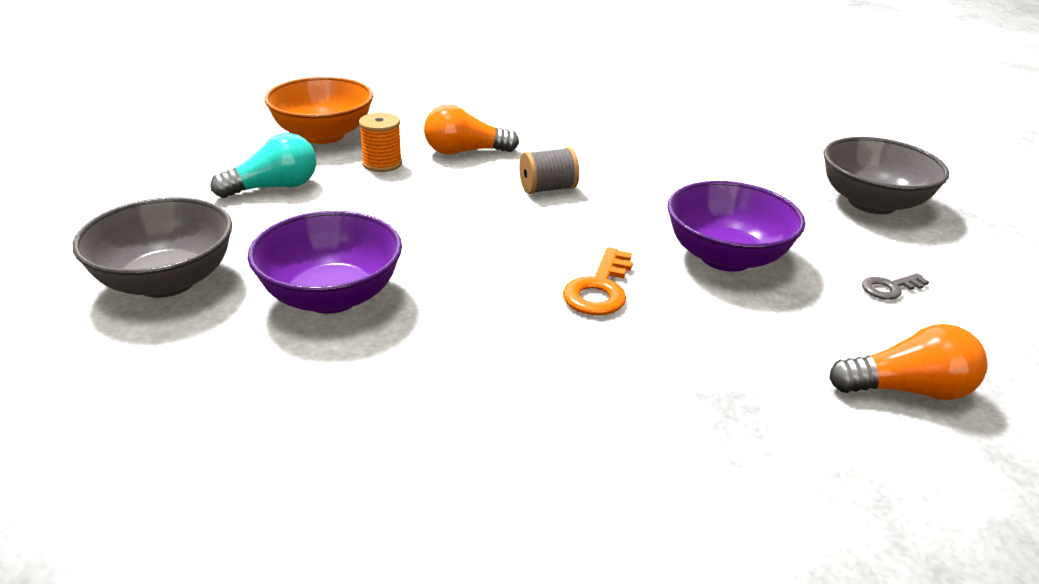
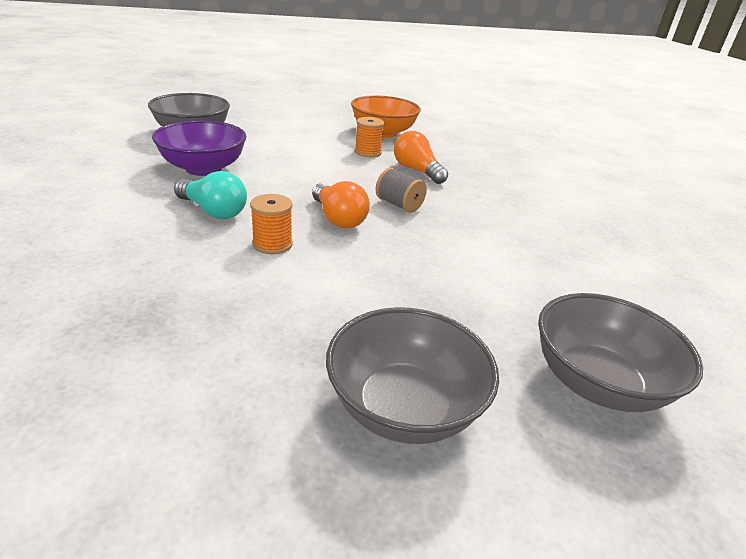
camera: 60 degrees right, 0 degrees up
turquoise light bulb [211,133,316,198] -> turquoise light bulb moved to [174,171,247,219]
orange key [563,247,633,315] -> orange spool [250,194,293,254]
purple bowl [667,181,805,272] -> none
orange light bulb [829,324,987,400] -> orange light bulb moved to [312,181,370,229]
grey key [862,273,929,300] -> grey bowl [326,307,499,444]

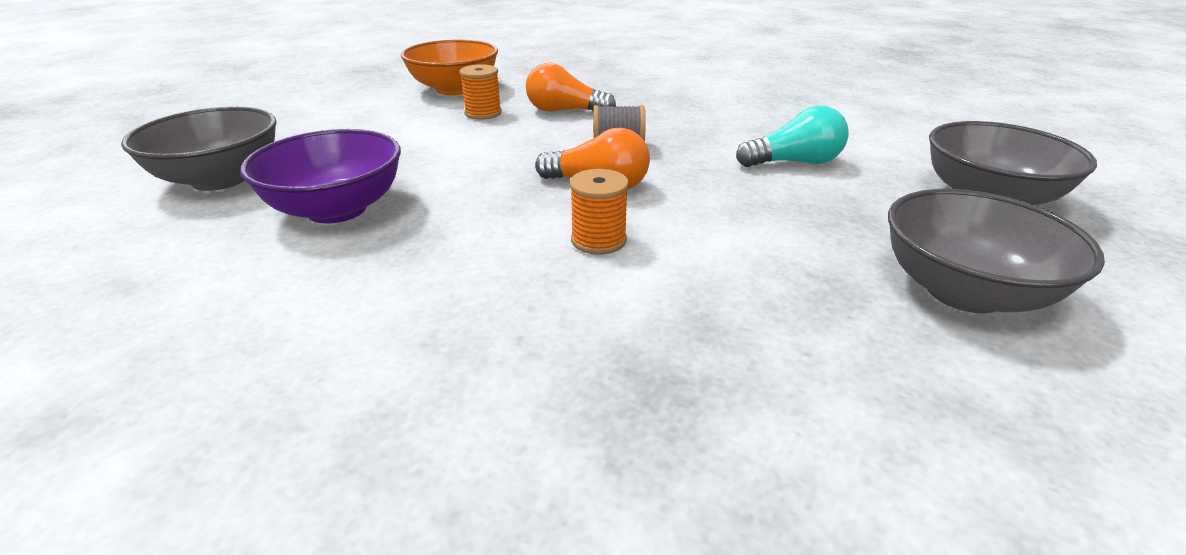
camera: 40 degrees left, 0 degrees up
turquoise light bulb [174,171,247,219] -> turquoise light bulb moved to [736,106,849,167]

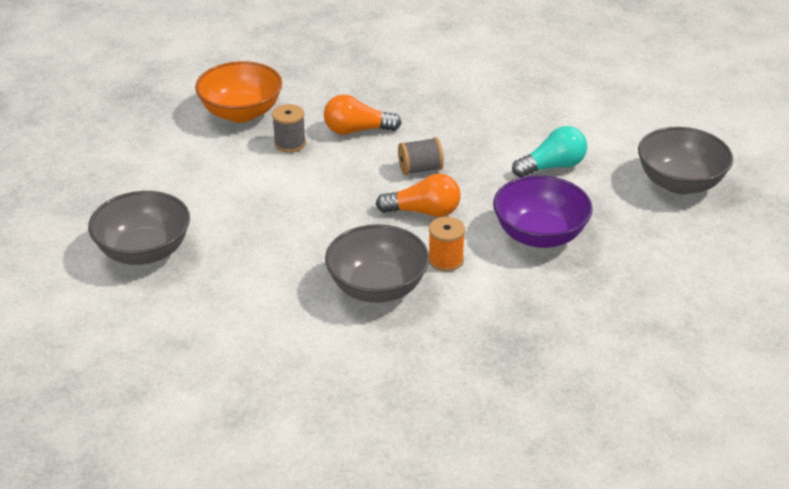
camera: 15 degrees left, 5 degrees up
purple bowl [240,129,401,224] -> purple bowl moved to [493,175,593,248]
orange spool [459,64,502,120] -> grey spool [272,104,306,153]
grey bowl [888,189,1105,313] -> grey bowl moved to [325,224,429,303]

